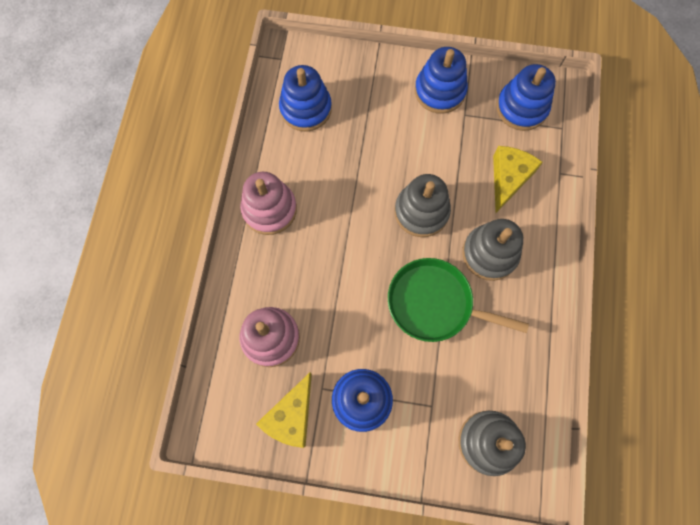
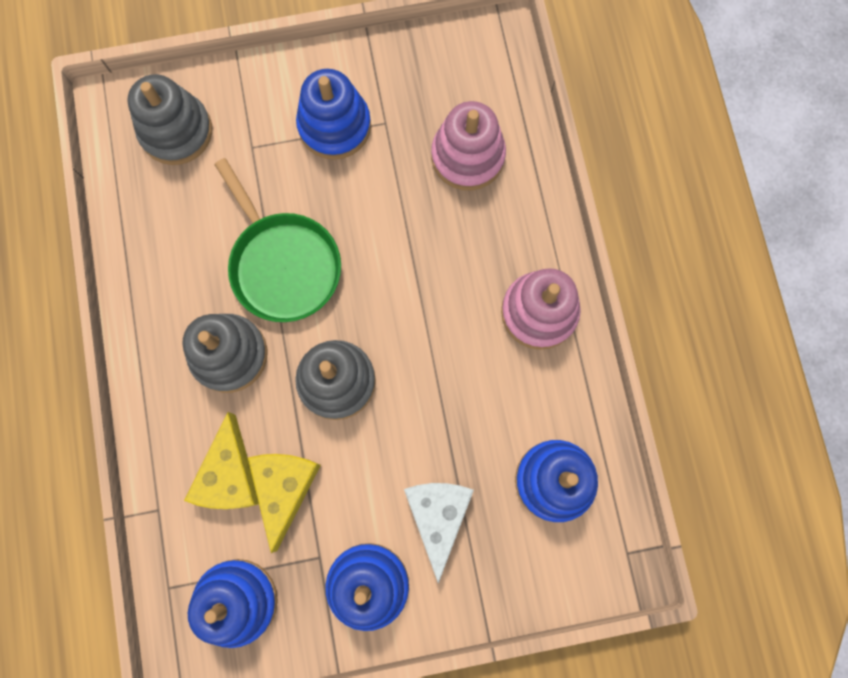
camera: 160 degrees right, 5 degrees up
yellow cheese [256,373,312,448] -> yellow cheese moved to [248,454,321,553]
green pan [388,258,529,342] -> green pan turned 60 degrees clockwise [214,158,341,322]
none -> white cheese [404,483,474,583]

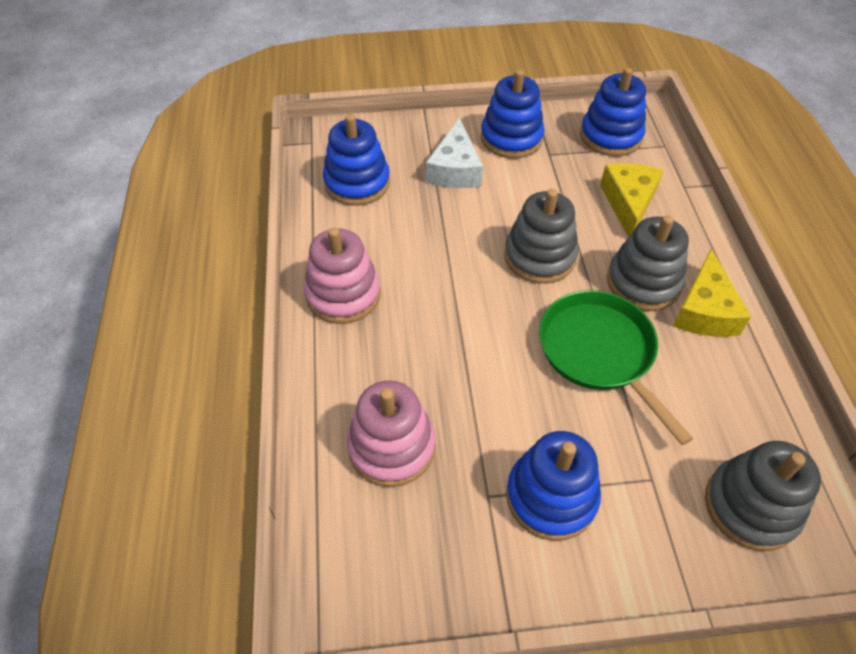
camera: 175 degrees left, 25 degrees down
yellow cheese [248,454,321,553] -> yellow cheese moved to [673,249,751,337]

